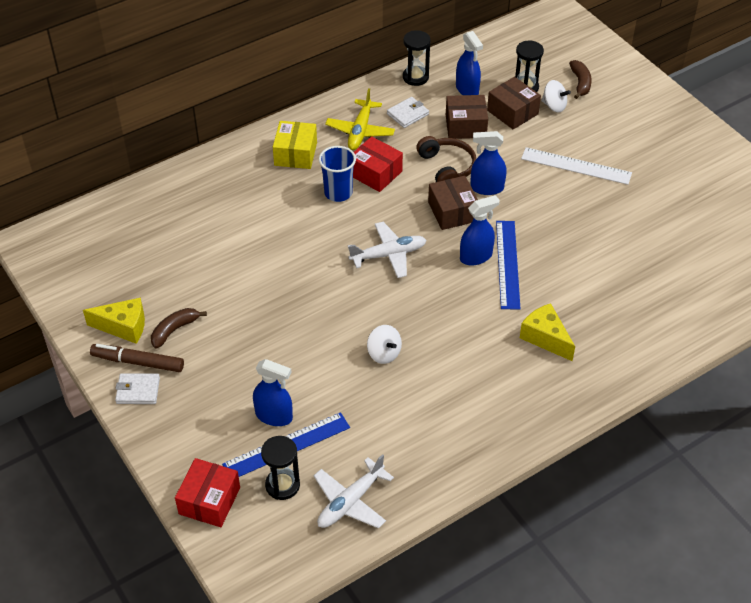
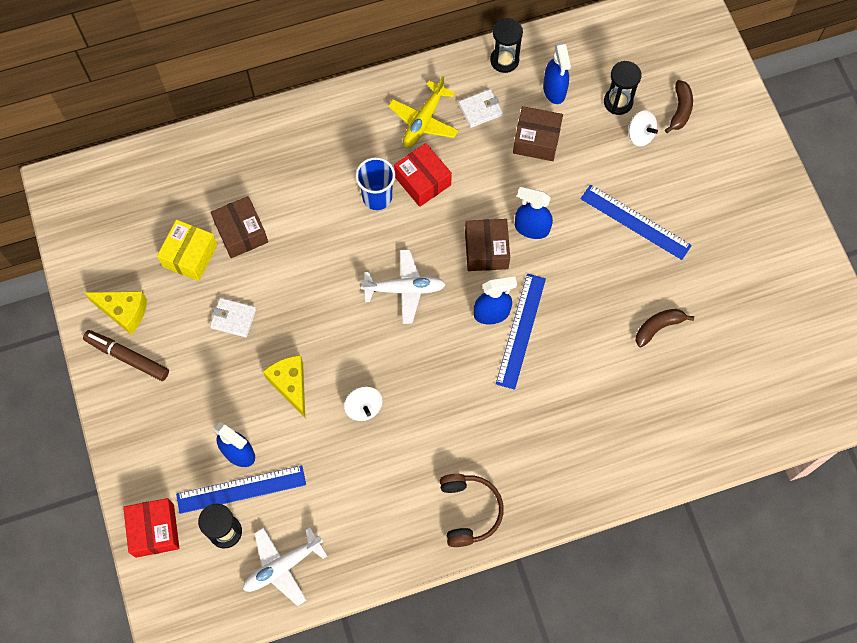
camera: 15 degrees right, 20 degrees up
white wallet [115,373,160,404] -> white wallet moved to [210,298,256,337]
brown banana [151,308,207,349] -> brown banana moved to [636,309,694,347]
red box [175,458,240,527] -> red box turned 45 degrees counterclockwise [123,498,179,558]
yellow box [273,121,317,169] -> yellow box moved to [157,220,218,281]
brown headphones [416,136,476,182] -> brown headphones moved to [440,474,504,547]
brown box [487,77,541,130] -> brown box moved to [211,196,268,258]
yellow cheese [520,303,575,361] -> yellow cheese moved to [263,355,305,418]
white ruler [521,147,632,185] -> blue ruler [581,185,692,260]

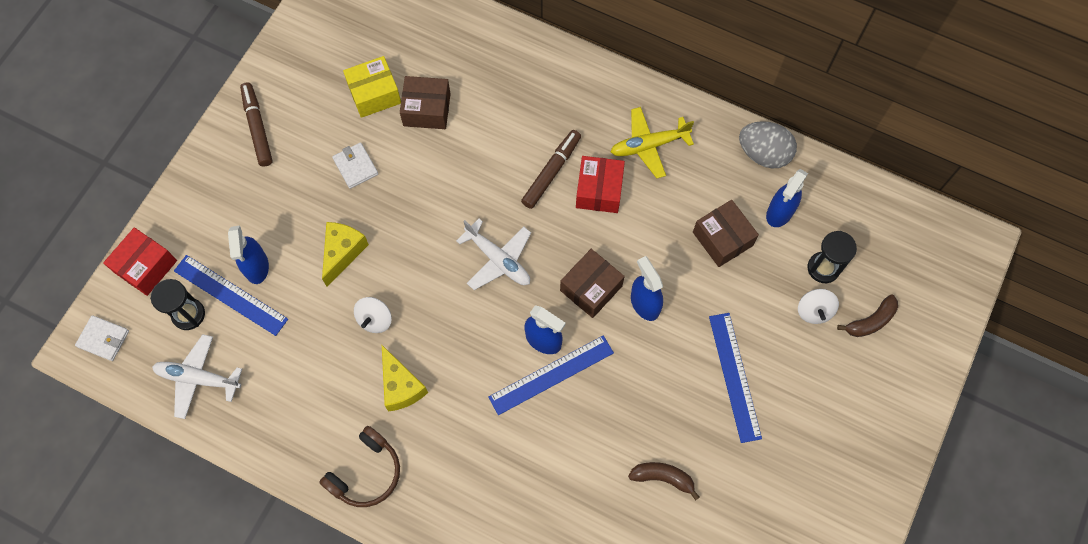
camera: 45 degrees right, 0 degrees up
yellow cheese [85,291,147,335] -> yellow cheese moved to [382,345,428,412]
brown box [211,196,268,258] -> brown box turned 75 degrees clockwise [400,76,451,129]
blue cup [355,157,395,210] -> brown marker [521,130,581,209]
white wallet [458,89,503,128] -> white wallet moved to [75,315,129,361]
black hourglass [490,18,523,73] -> grey egg [739,121,797,169]

